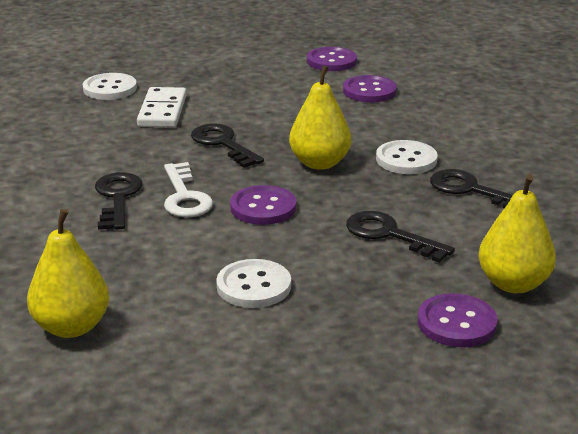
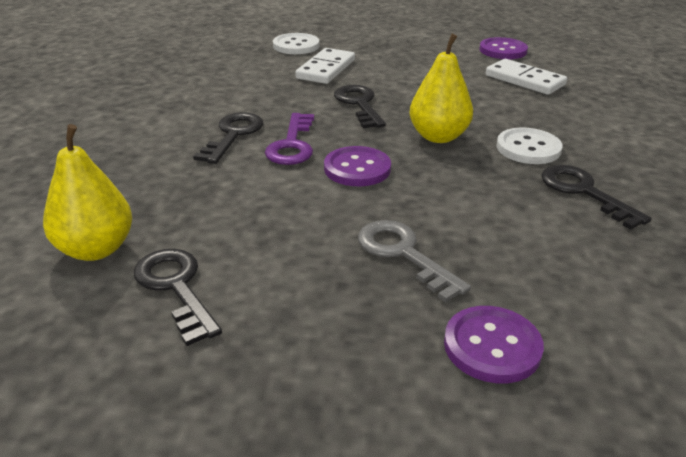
camera: 20 degrees right, 5 degrees up
white key [164,162,213,217] -> purple key [265,113,314,165]
white button [216,259,291,308] -> none
purple button [343,75,397,102] -> white domino [486,59,567,95]
black key [346,211,455,263] -> black key moved to [134,249,222,346]
yellow pear [478,174,556,293] -> none
none -> grey key [358,220,471,303]

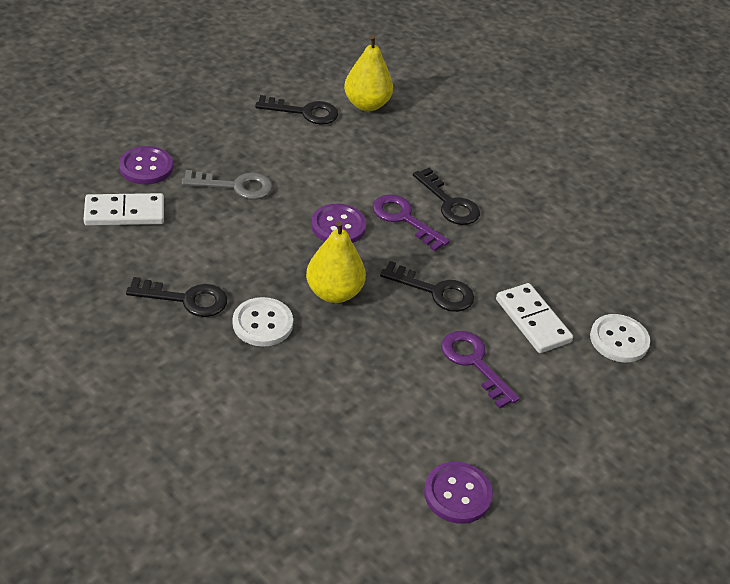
camera: 125 degrees right, 10 degrees up
white domino [486,59,567,95] -> white domino moved to [84,193,164,226]
none -> purple key [441,331,520,409]

